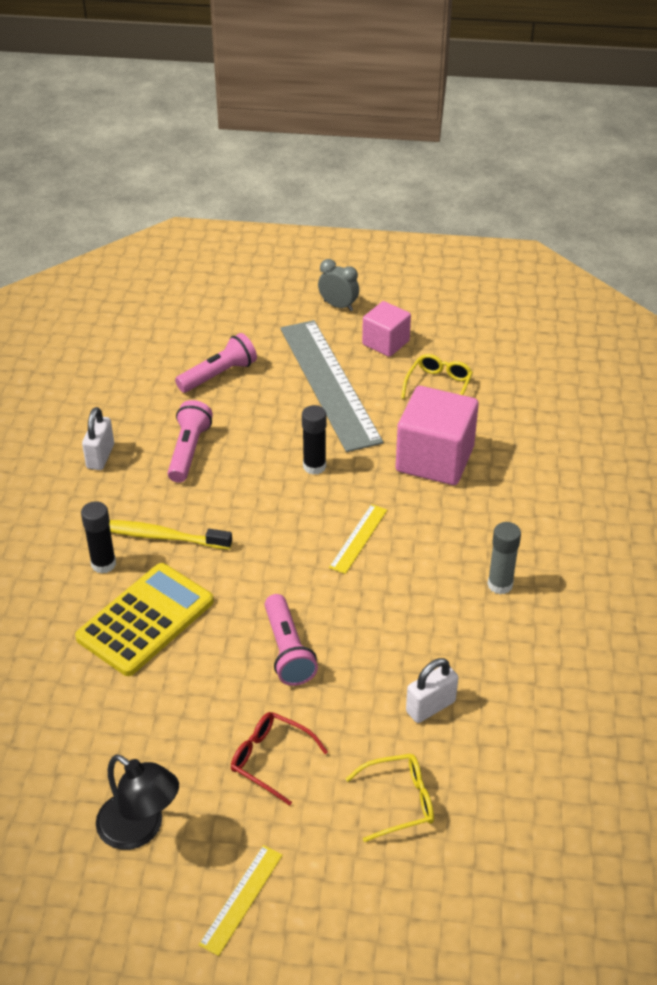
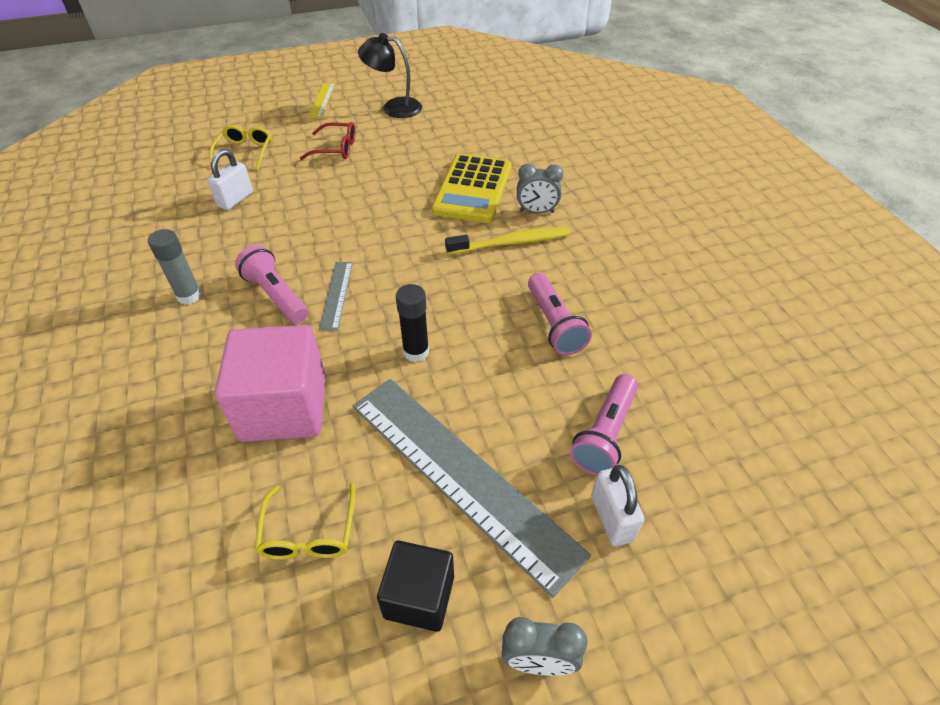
camera: 155 degrees right, 5 degrees up
black glue stick [81,501,116,574] -> grey clock [517,164,563,213]
white padlock [82,407,114,470] -> white padlock moved to [591,465,644,546]
pink flashlight [265,594,318,686] -> pink flashlight moved to [235,245,308,324]
yellow ruler [329,504,387,574] -> grey ruler [319,262,353,331]
yellow glasses [346,754,434,842] -> yellow glasses turned 135 degrees clockwise [210,125,272,170]
pink cube [362,301,411,357] -> black cube [377,541,454,632]

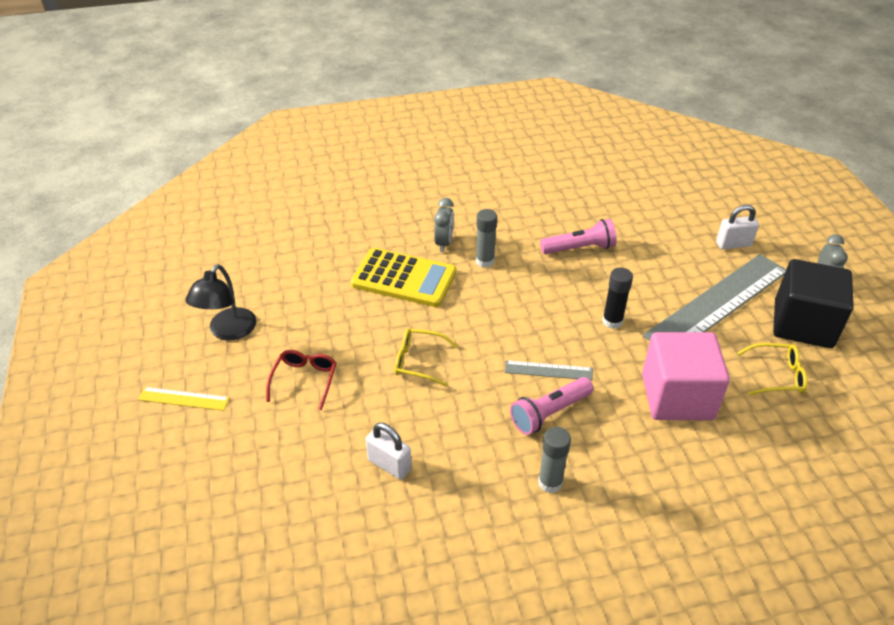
camera: 85 degrees left, 5 degrees down
yellow glasses [210,125,272,170] -> yellow glasses moved to [395,328,458,387]
black cube [377,541,454,632] -> black cube [773,259,854,348], size x1.66
yellow toothbrush [445,227,570,255] -> grey glue stick [476,209,497,268]
pink flashlight [570,374,638,475] -> none

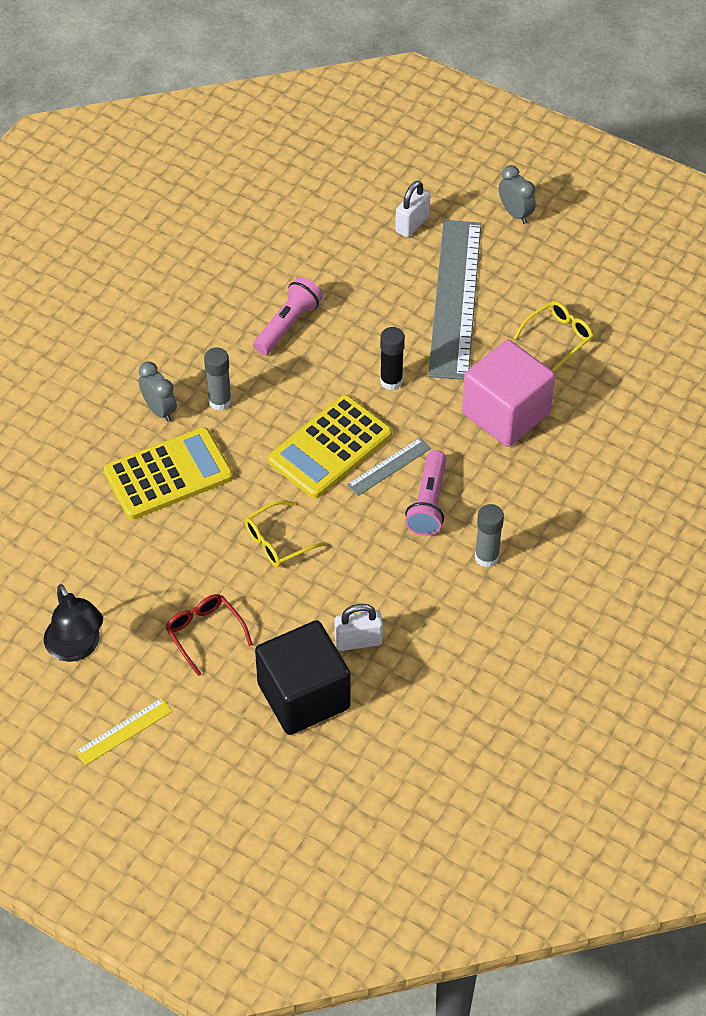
camera: 45 degrees left, 10 degrees up
black cube [773,259,854,348] -> black cube moved to [255,620,351,735]
none -> yellow calculator [268,395,392,498]

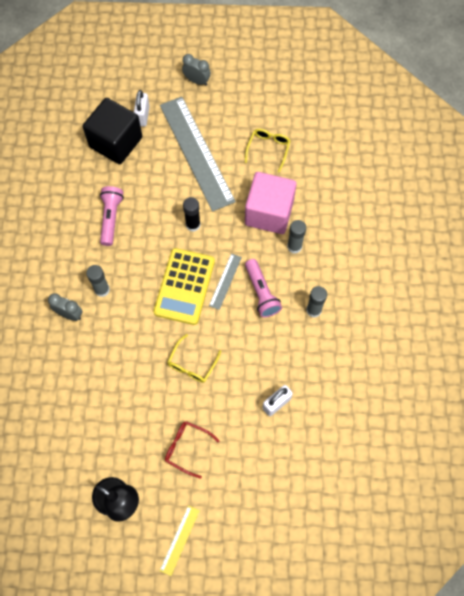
camera: 30 degrees left, 15 degrees up
yellow calculator [103,427,233,520] -> none
black cube [255,620,351,735] -> black cube moved to [83,98,142,164]
none -> grey glue stick [287,220,306,254]

